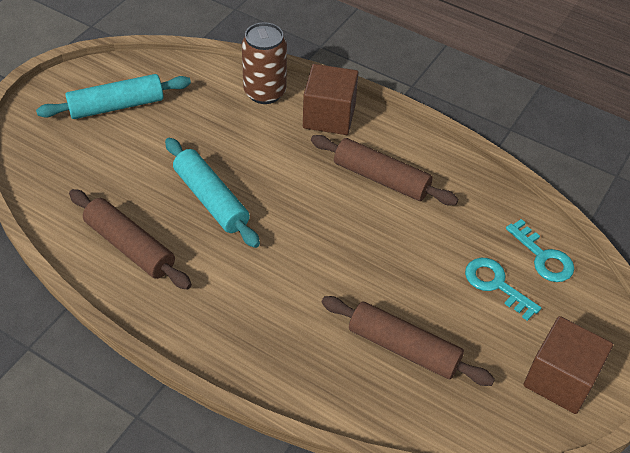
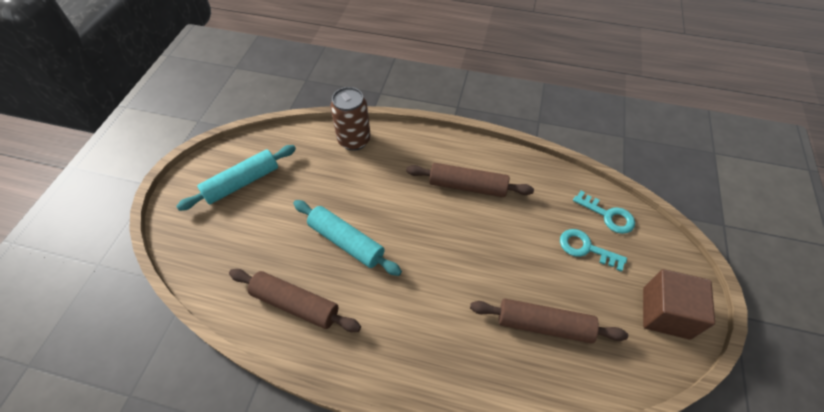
camera: 15 degrees left, 5 degrees up
brown cube [303,64,359,135] -> none

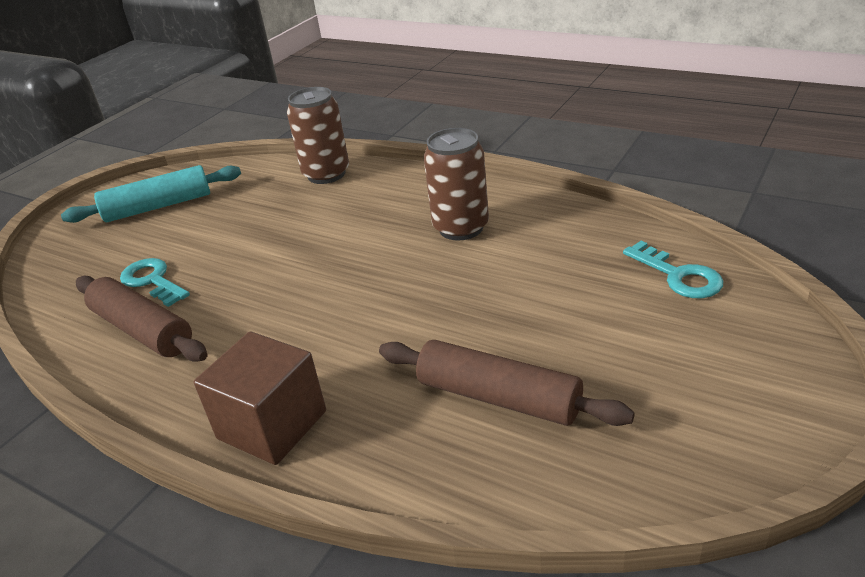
camera: 20 degrees right, 20 degrees down
turquoise rolling pin [293,200,402,276] -> none
brown rolling pin [406,163,534,197] -> brown can [424,128,489,241]
turquoise key [560,229,627,272] -> turquoise key moved to [120,258,190,307]
brown cube [643,269,715,340] -> brown cube moved to [194,331,326,465]

